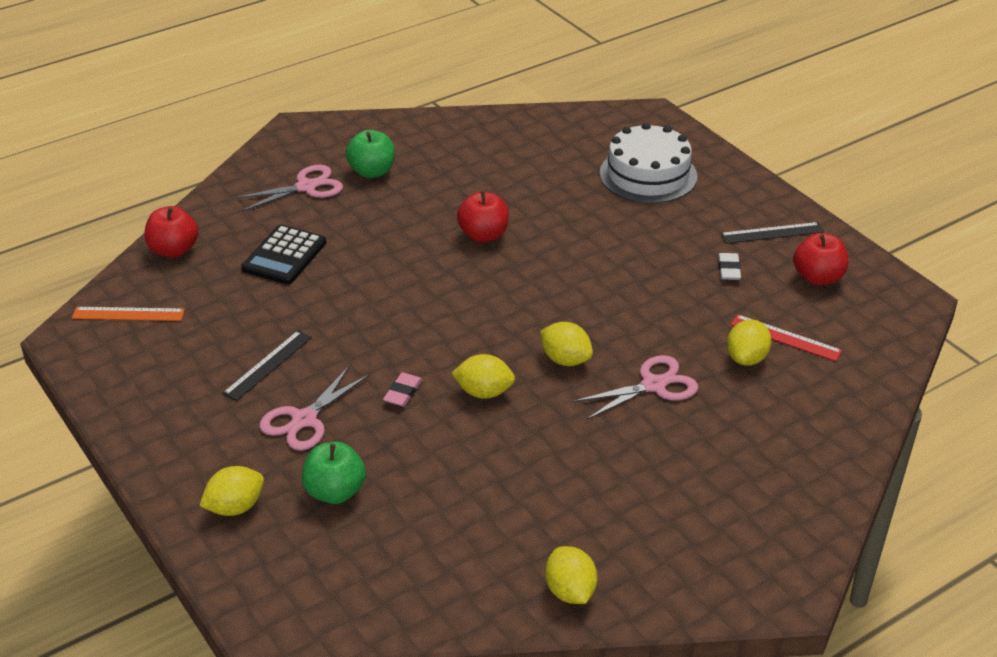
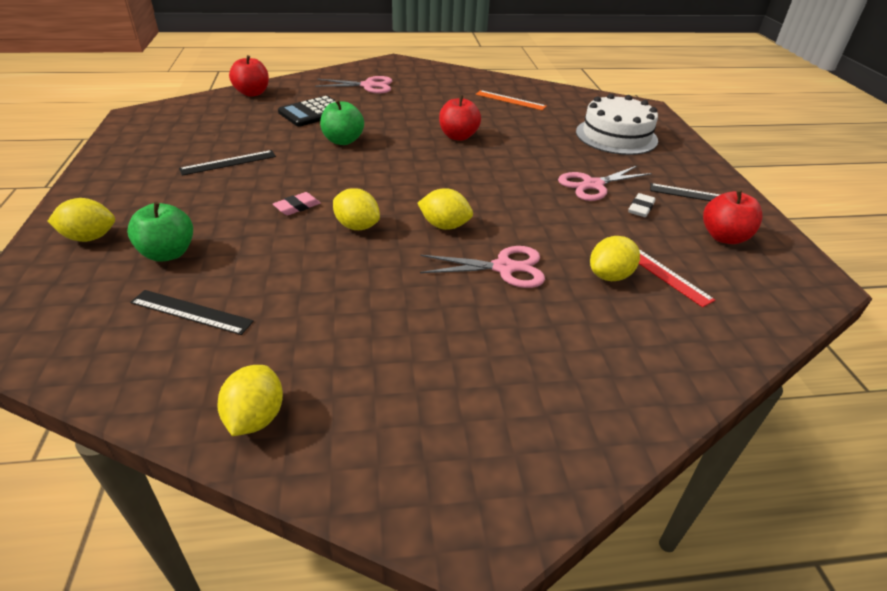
camera: 25 degrees right, 0 degrees up
orange ruler [72,307,185,321] -> orange ruler moved to [475,90,547,110]
pink scissors [259,365,370,450] -> pink scissors moved to [558,166,652,201]
green apple [346,130,395,178] -> green apple moved to [320,100,364,145]
yellow lemon [540,322,593,366] -> yellow lemon turned 45 degrees counterclockwise [417,188,473,230]
none -> black ruler [130,290,254,335]

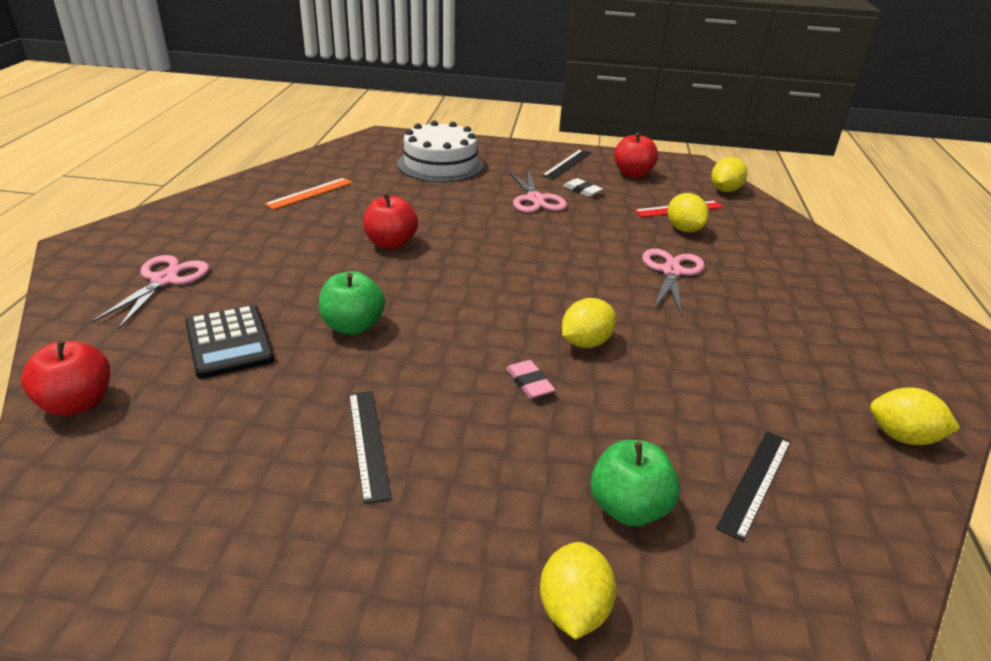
camera: 75 degrees left, 5 degrees down
yellow lemon [417,188,473,230] -> yellow lemon moved to [711,157,747,192]

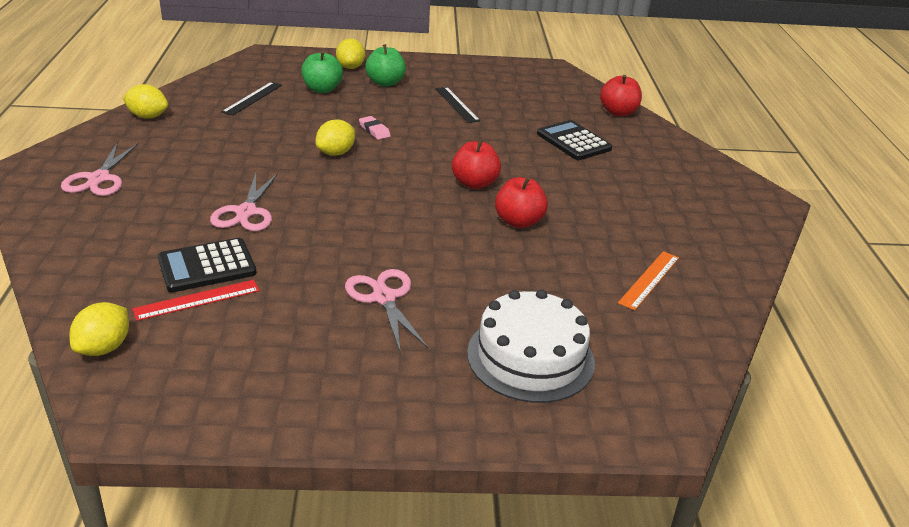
camera: 170 degrees right, 0 degrees up
pink scissors [92,255,209,329] -> pink scissors moved to [61,142,139,196]
green apple [319,271,385,335] -> green apple moved to [365,44,406,87]
black ruler [542,150,592,179] -> none
white eraser [563,178,603,197] -> none
red apple [614,133,658,178] -> red apple moved to [452,139,501,189]
yellow lemon [667,193,709,232] -> black calculator [158,238,257,292]

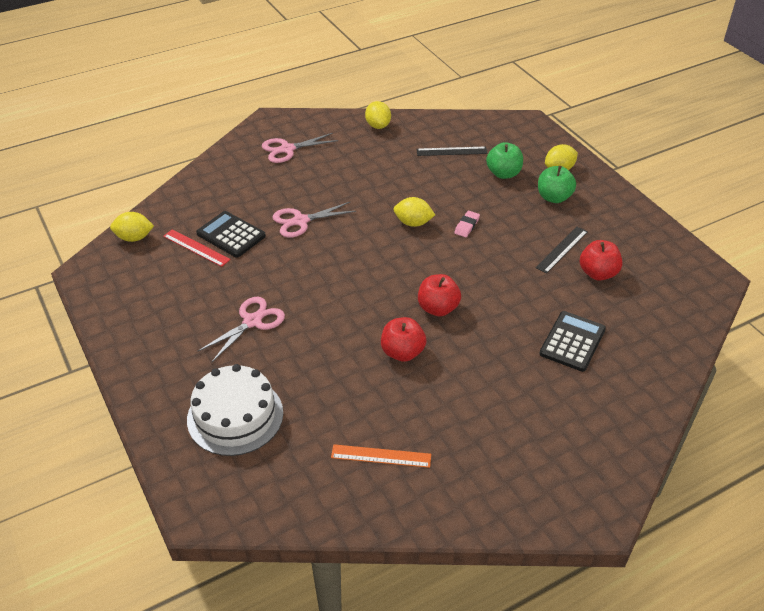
camera: 65 degrees right, 10 degrees up
red apple [600,75,642,116] -> red apple moved to [580,240,622,281]

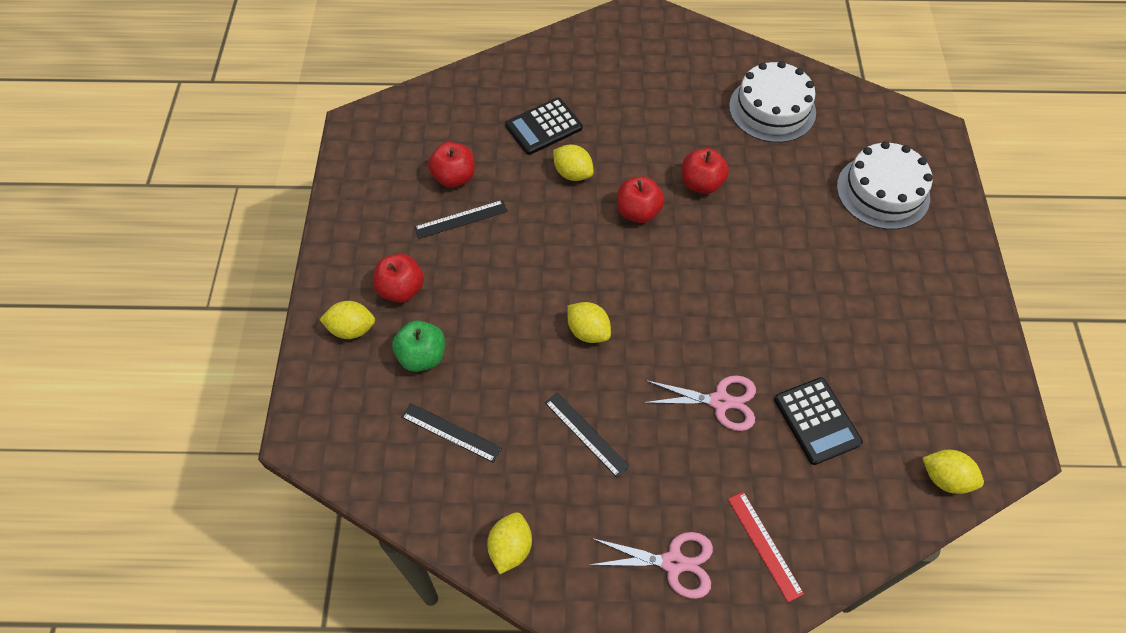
camera: 150 degrees left, 15 degrees up
red ruler [163,229,231,267] -> red ruler moved to [728,492,804,602]
pink scissors [198,297,285,362] -> none
orange ruler [331,444,431,468] -> white cake [729,61,816,143]
pink eraser [454,211,480,237] -> none
green apple [538,166,576,203] -> red apple [373,254,424,303]
none -> black ruler [545,392,630,477]
none -> yellow lemon [553,145,594,181]

